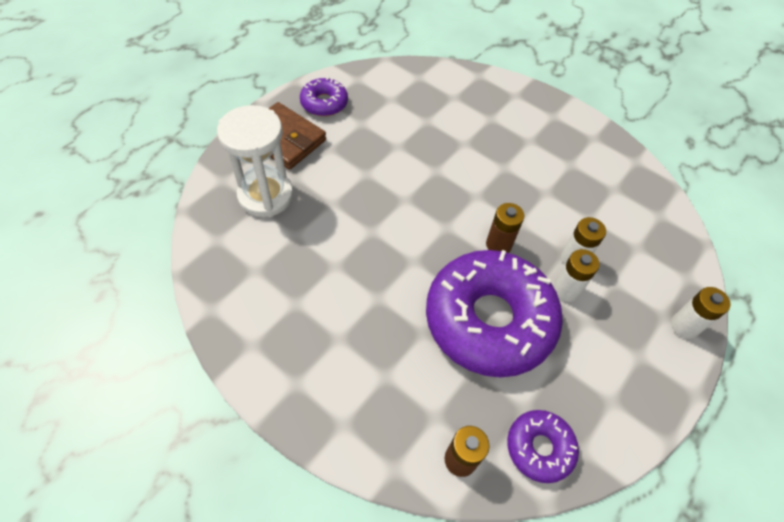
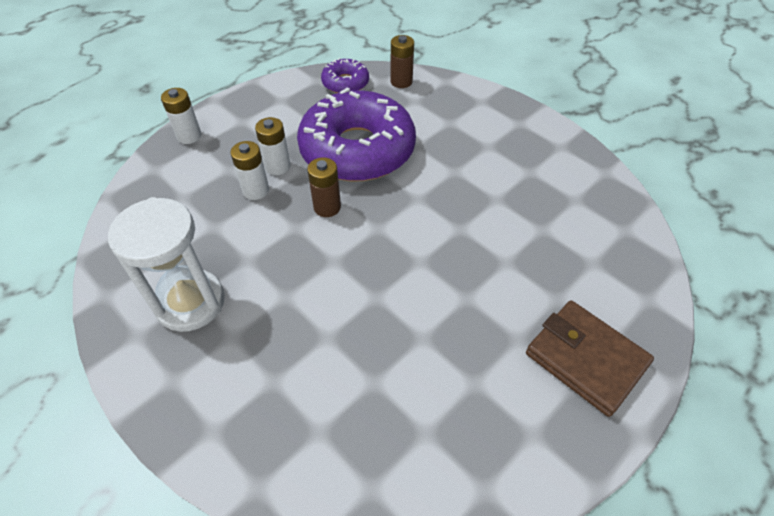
camera: 170 degrees left, 5 degrees down
white hourglass [217,105,293,217] -> white hourglass moved to [108,197,225,332]
purple donut [300,77,348,116] -> none

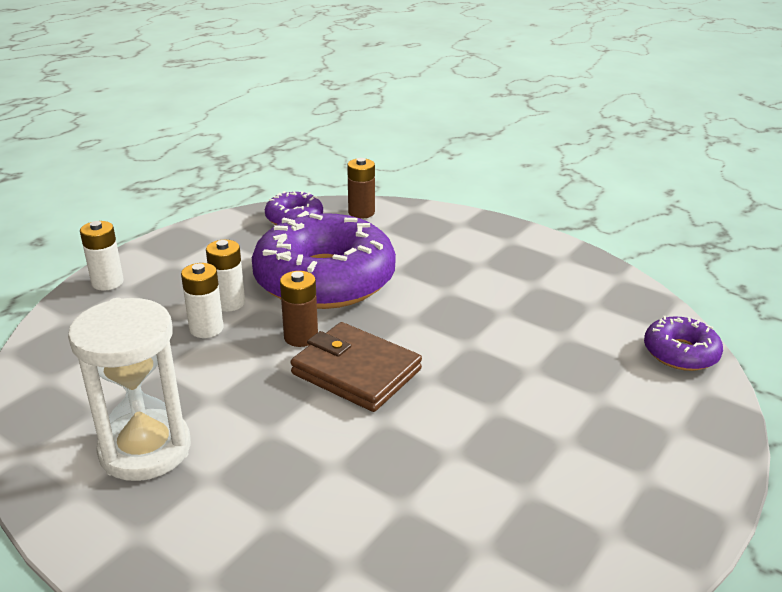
camera: 10 degrees left, 20 degrees down
brown wallet [526,300,654,417] -> brown wallet moved to [291,322,422,412]
none -> purple donut [644,316,723,371]

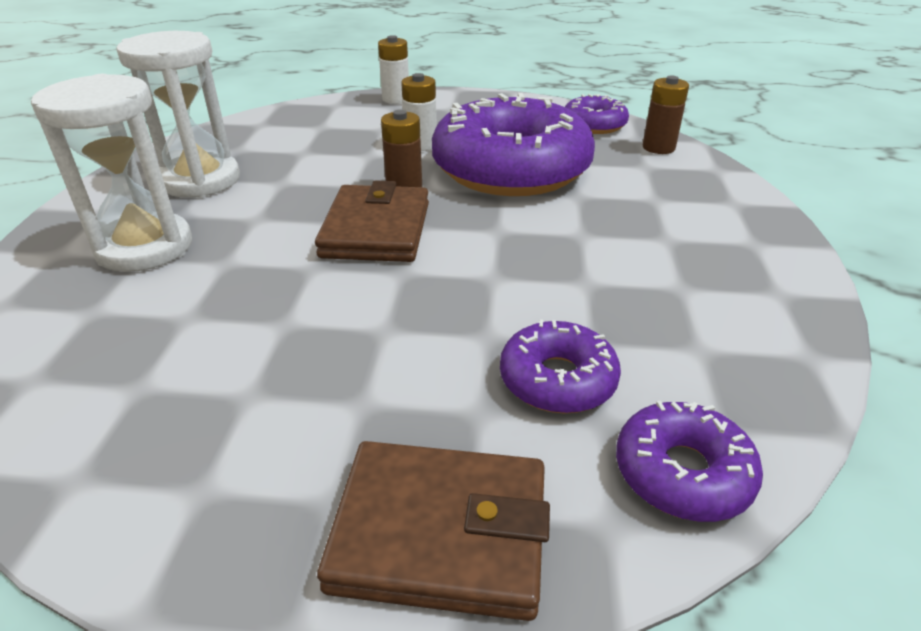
camera: 60 degrees right, 5 degrees up
white battery [181,263,224,338] -> none
none -> white hourglass [31,74,192,272]
none -> brown wallet [317,441,550,621]
none -> purple donut [500,319,621,414]

